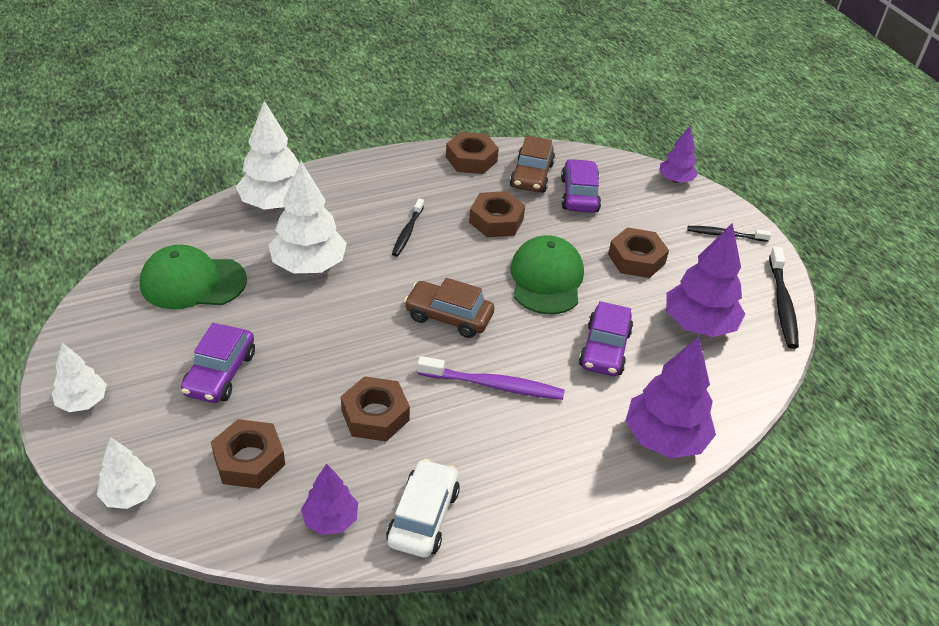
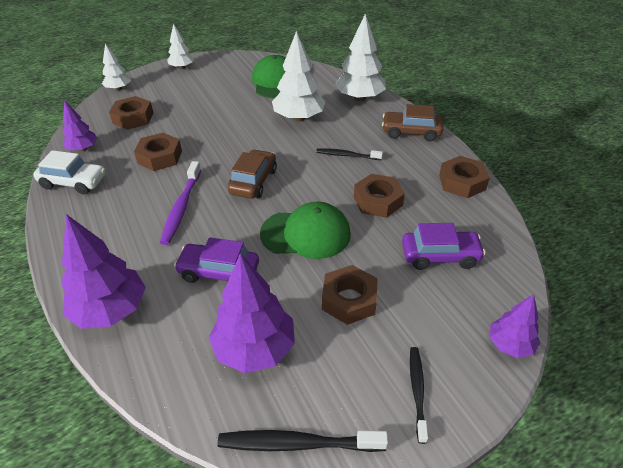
camera: 90 degrees right, 0 degrees up
purple car [181,323,255,403] -> none
brown car [510,135,555,193] -> brown car moved to [382,104,443,142]

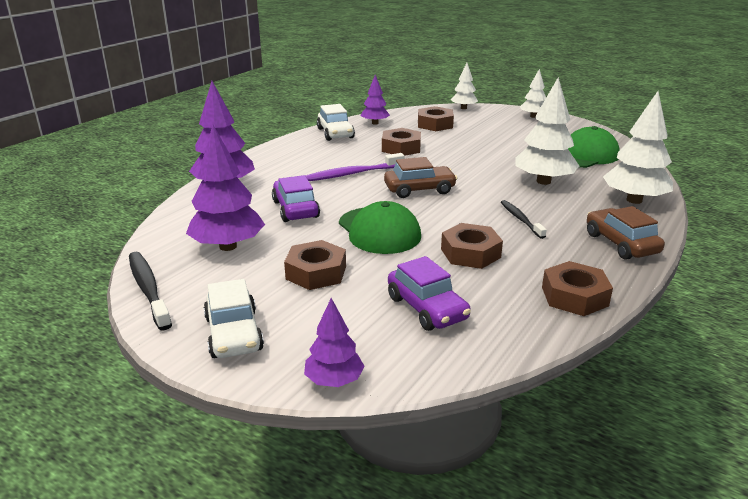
camera: 60 degrees right, 15 degrees down
black toothbrush [410,347,428,444] -> white car [203,279,264,358]

